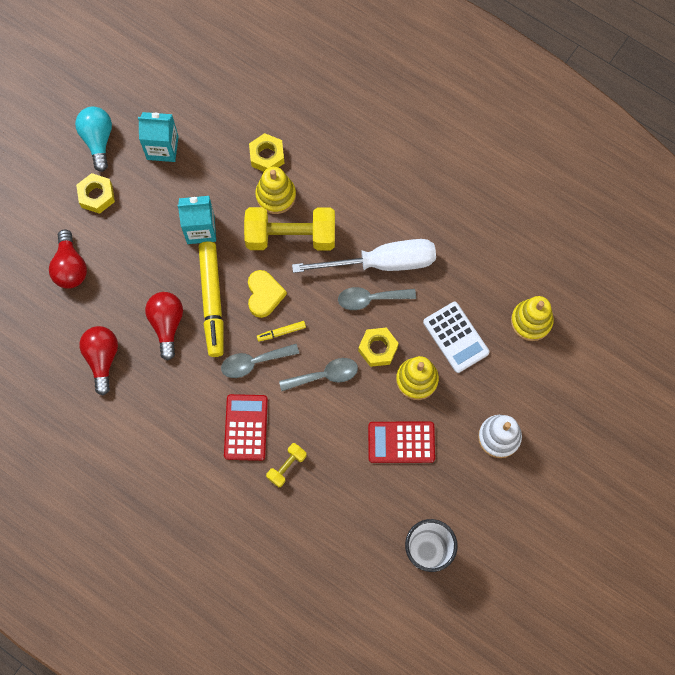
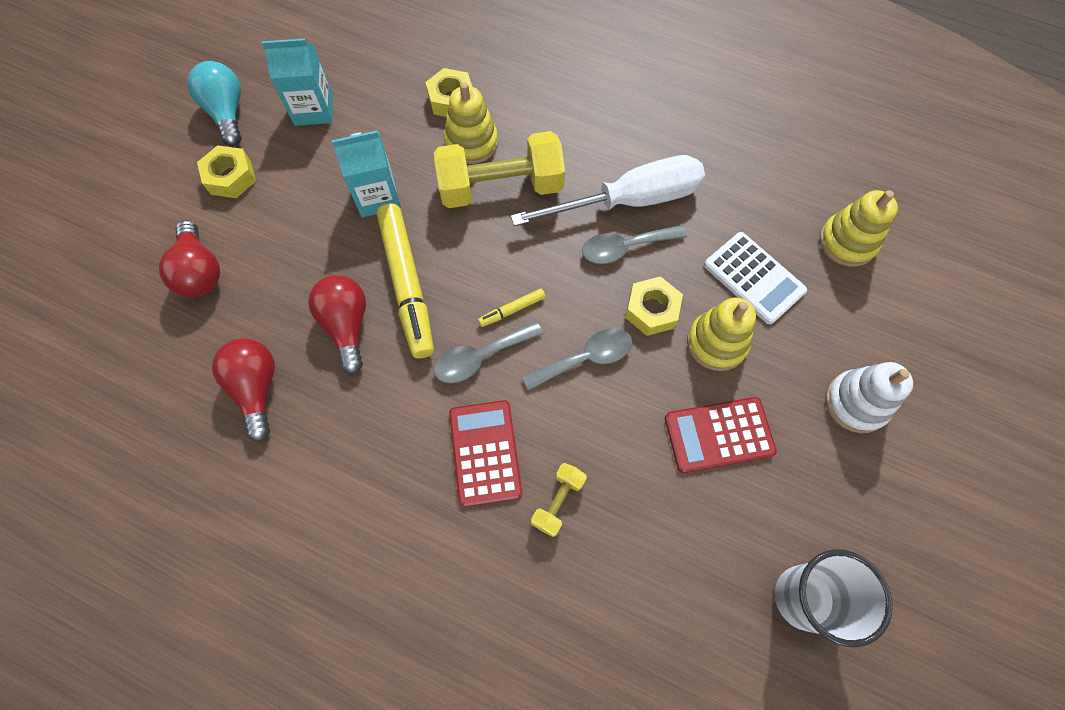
camera: 10 degrees left, 5 degrees down
yellow heart [248,270,287,318] -> none

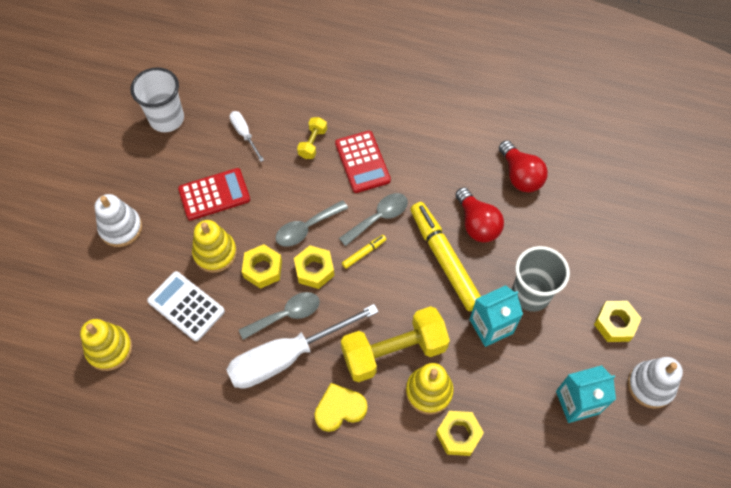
camera: 170 degrees right, 5 degrees down
red light bulb [159,220,220,297] -> none
turquoise light bulb [187,61,242,146] -> white stacking toy [628,357,683,409]
none -> white screwdriver [229,111,264,162]
none -> yellow nut [294,245,334,289]
none -> yellow heart [314,383,367,432]
none -> grey cup [512,246,570,312]

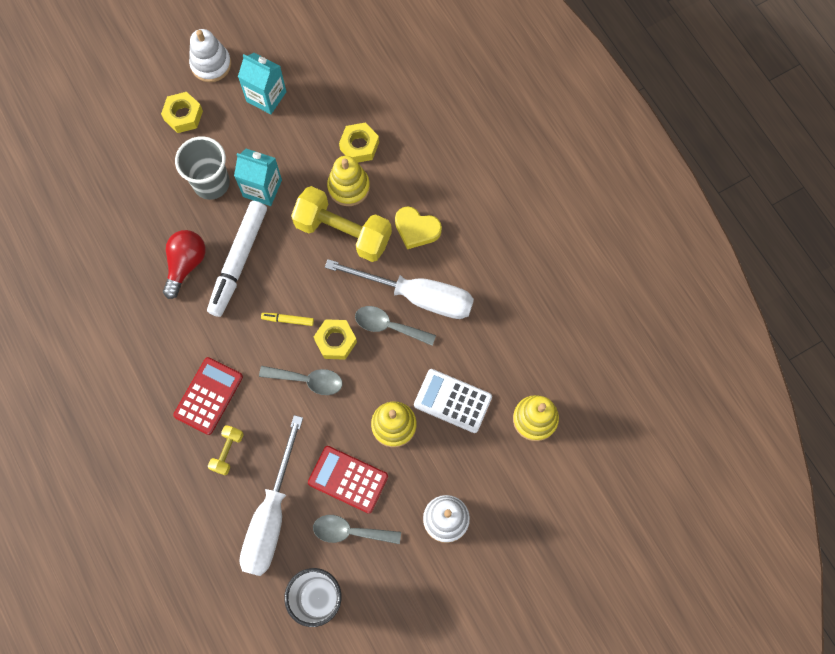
camera: 135 degrees left, 10 degrees up
white calculator [147,271,225,341] -> white calculator turned 120 degrees clockwise [414,369,492,433]
white screwdriver [229,111,264,162] -> white screwdriver [239,415,303,576], size x2.16
yellow nut [242,244,282,289] -> none
yellow dumbbell [297,117,327,159] -> yellow dumbbell turned 45 degrees counterclockwise [208,425,244,475]
grey spoon [339,193,408,246] -> grey spoon moved to [313,515,401,544]
yellow marker [410,202,481,311] -> white marker [207,201,267,317]
red light bulb [499,140,548,192] -> none

